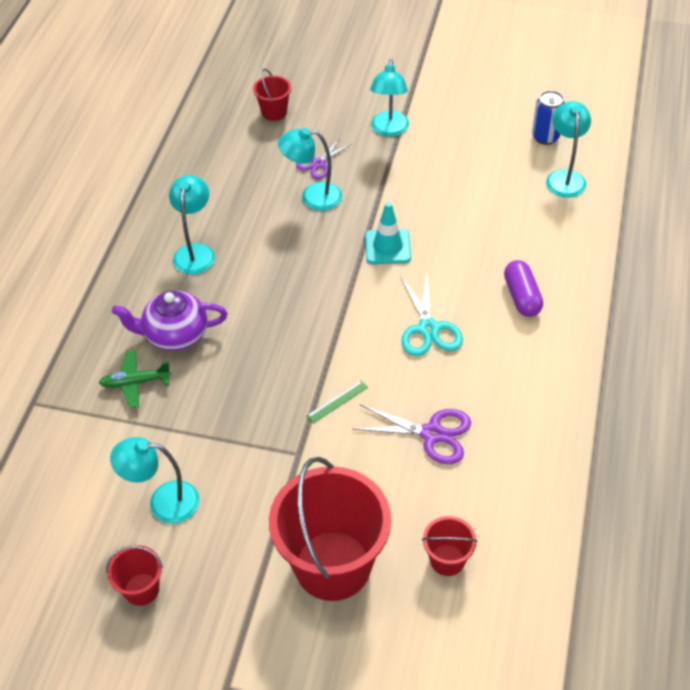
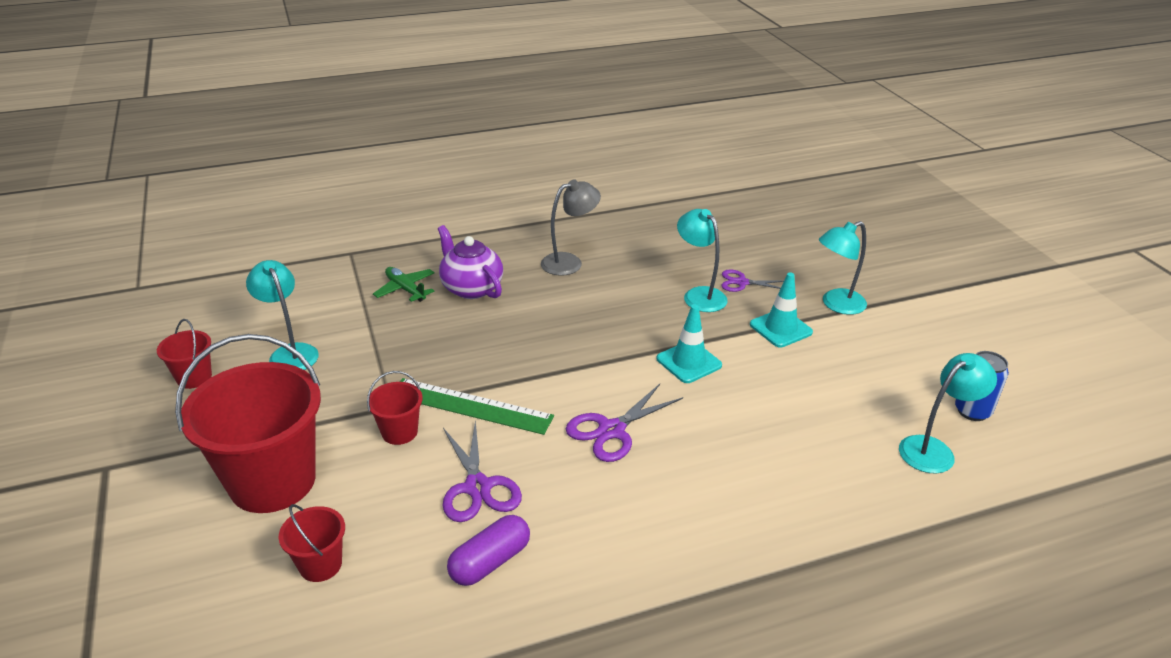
camera: 55 degrees right, 15 degrees down
turquoise lamp [169,175,215,274] -> grey lamp [541,179,601,276]
red bucket [253,69,291,121] -> red bucket moved to [367,371,423,445]
green ruler [307,380,368,423] -> green ruler [400,378,554,435], size x2.23
turquoise scissors [401,274,463,356] -> purple scissors [566,384,683,462]
purple capsule [504,260,543,317] -> purple capsule moved to [447,515,530,586]
none -> turquoise traffic cone [750,272,813,347]

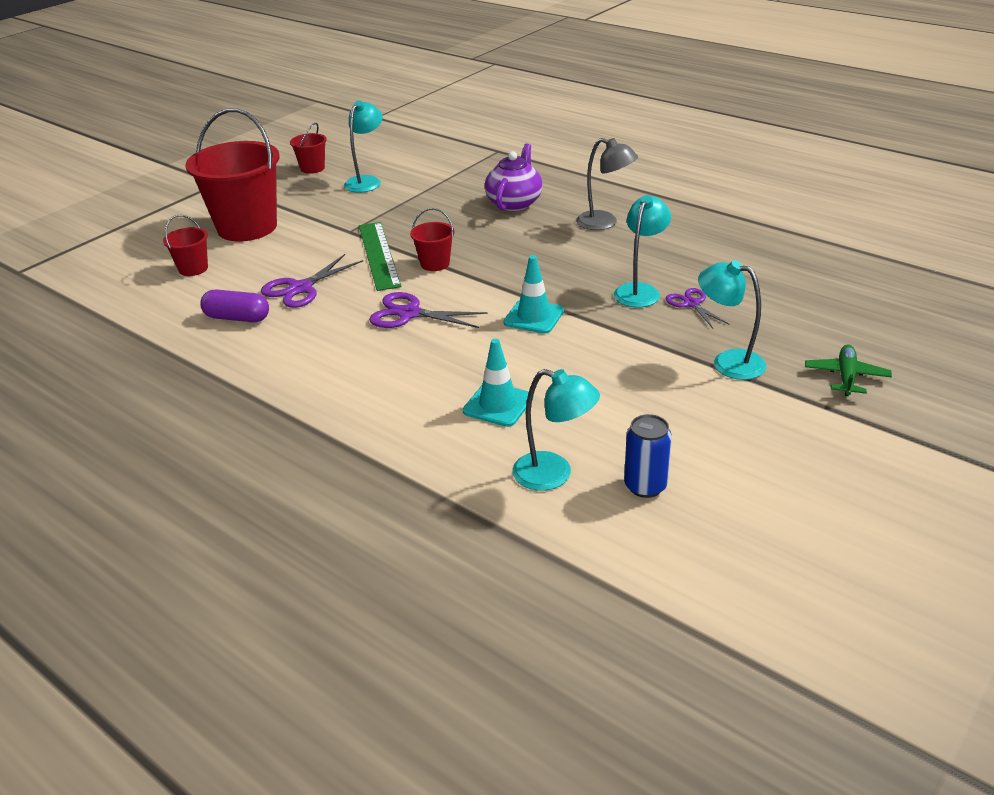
camera: 60 degrees right, 0 degrees up
red bucket [367,371,423,445] -> red bucket moved to [410,208,455,271]
green plane [373,267,435,302] -> green plane moved to [805,344,892,396]
turquoise traffic cone [750,272,813,347] -> turquoise traffic cone moved to [463,339,533,427]

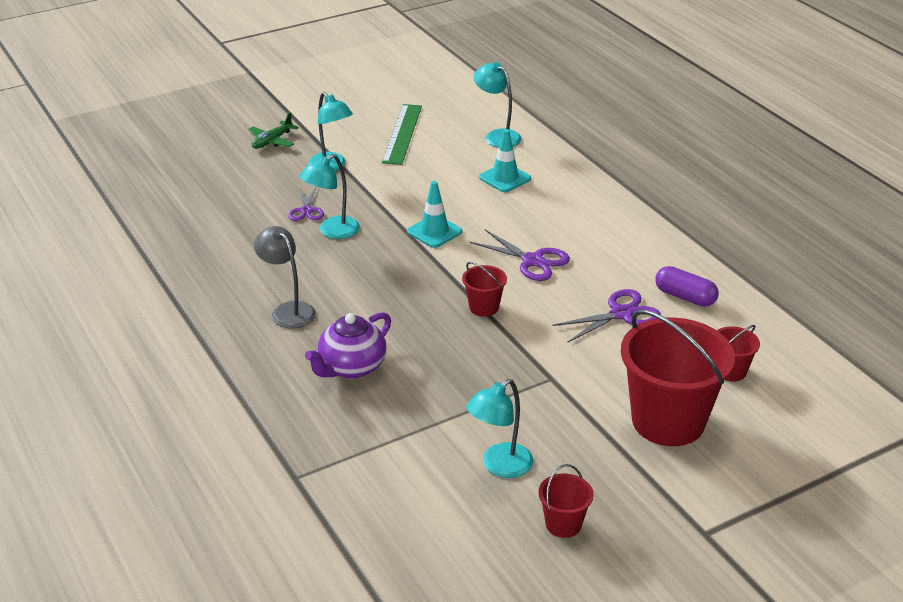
camera: 160 degrees left, 0 degrees up
green ruler [359,222,401,291] -> green ruler moved to [382,104,422,165]
blue can [624,414,672,498] -> none

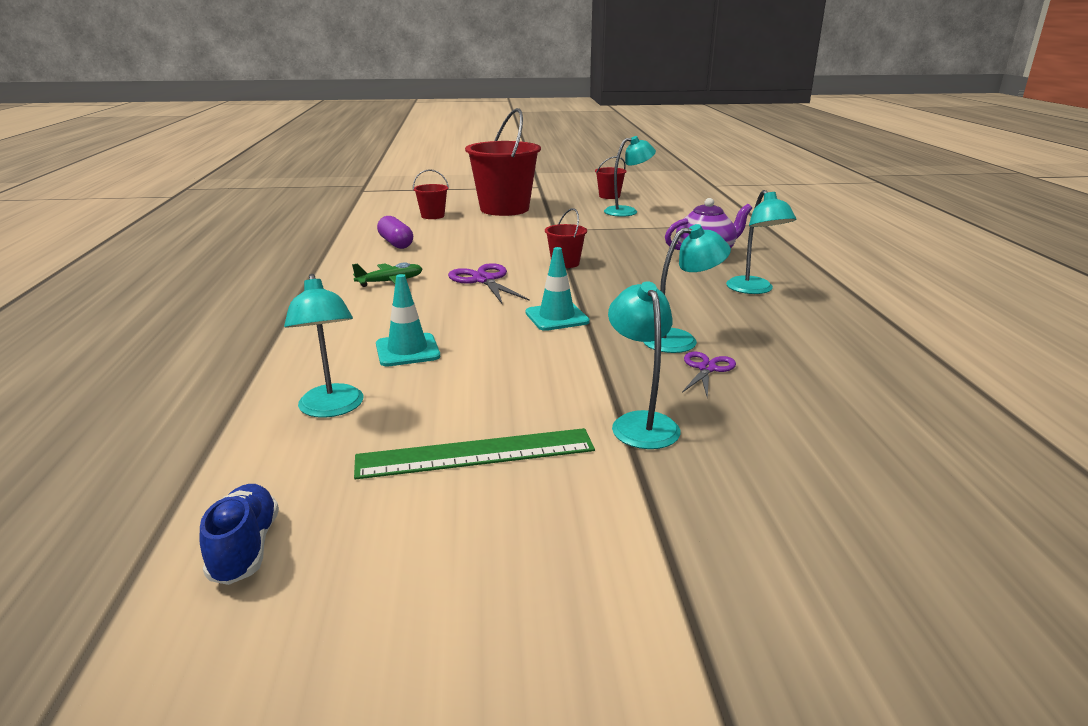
camera: 155 degrees left, 10 degrees down
green plane [248,112,299,149] -> green plane moved to [352,262,422,287]
grey lamp [254,226,316,329] -> turquoise lamp [726,190,796,294]
green ruler [382,104,422,165] -> green ruler turned 45 degrees clockwise [354,428,595,479]
purple scissors [552,289,661,343] -> none
none -> blue shoe [199,484,279,585]

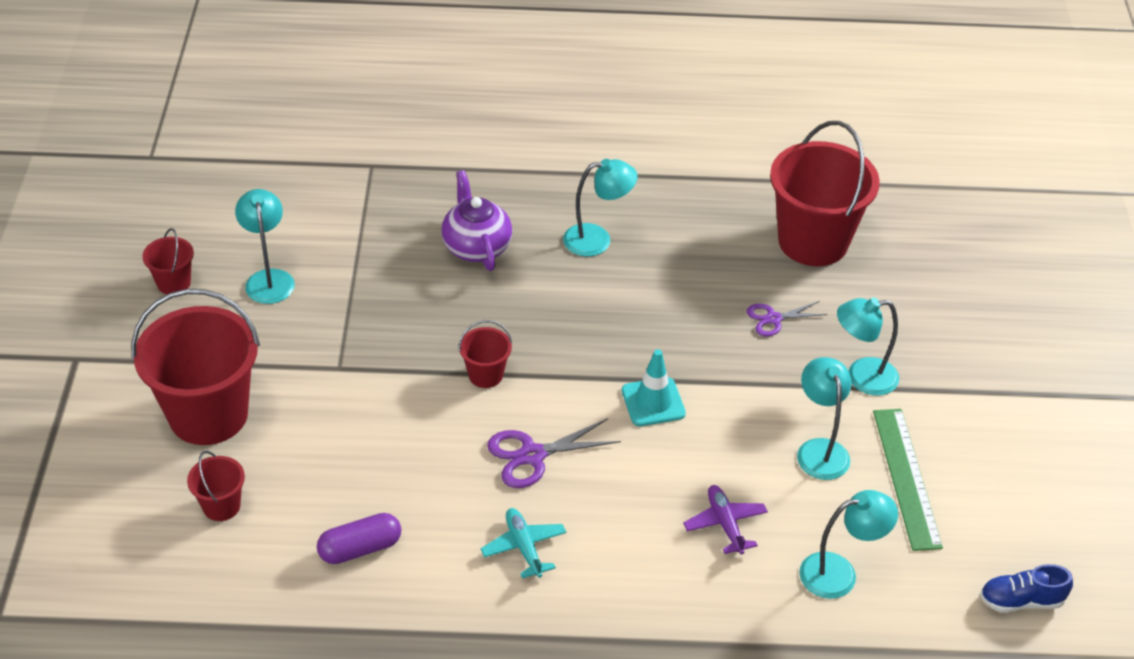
camera: 85 degrees left, 20 degrees up
green plane [352,262,422,287] -> turquoise plane [481,508,566,579]
turquoise traffic cone [376,274,440,366] -> purple plane [683,485,768,554]
turquoise lamp [643,224,731,353] -> turquoise lamp moved to [797,357,852,480]
purple scissors [682,351,736,398] -> purple scissors turned 45 degrees counterclockwise [747,301,827,336]
none -> red bucket [770,121,880,266]

